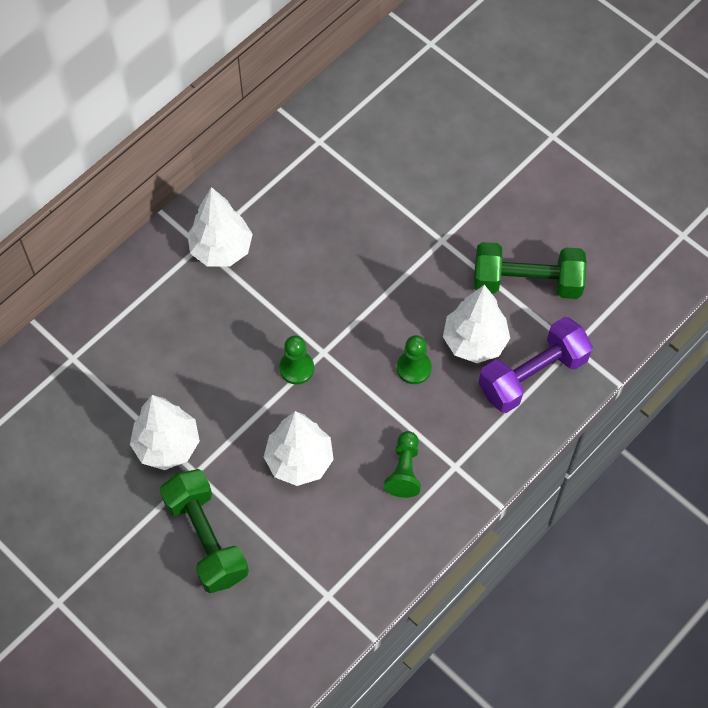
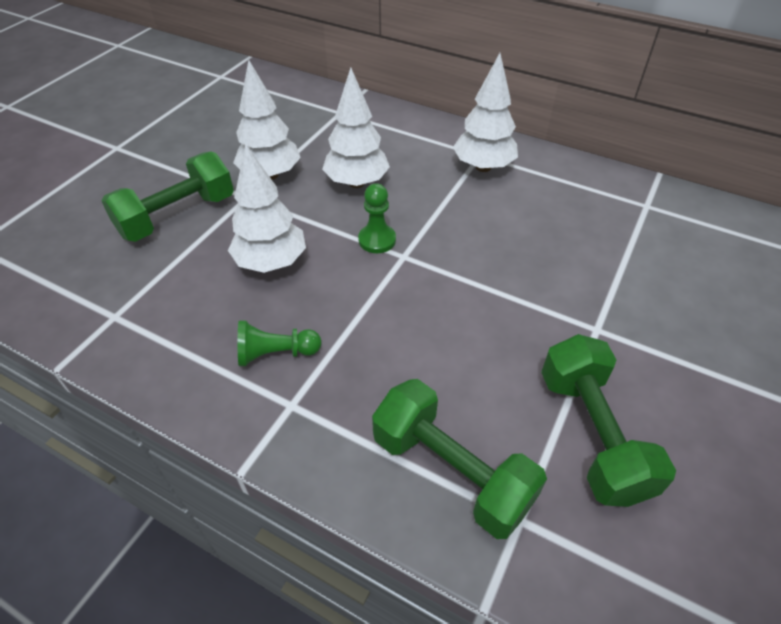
camera: 75 degrees right, 15 degrees down
green pawn [397,335,432,384] -> none
white tree [443,285,510,363] -> white tree moved to [322,67,390,188]
purple dumbbell [479,317,593,413] -> green dumbbell [372,379,547,539]

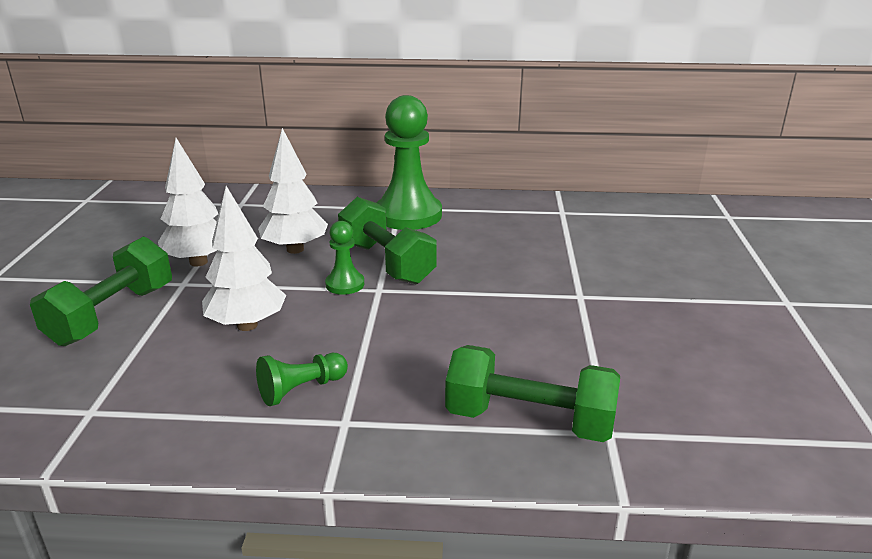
camera: 25 degrees left, 20 degrees down
white tree [453,53,518,172] -> green pawn [376,95,442,230]
green dumbbell [541,334,676,507] -> green dumbbell moved to [338,197,436,284]

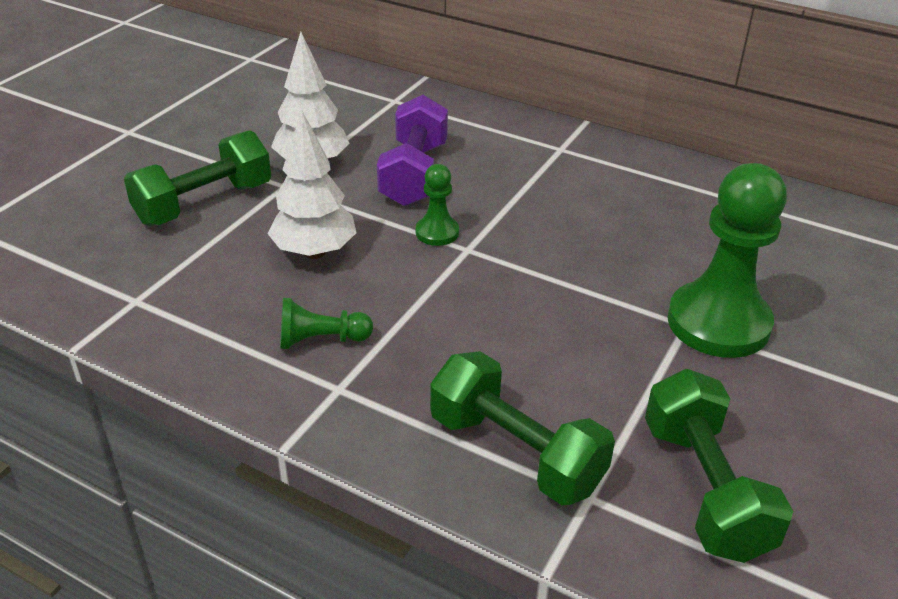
camera: 25 degrees right, 10 degrees up
white tree [258,128,328,254] -> purple dumbbell [377,95,448,206]
green dumbbell [338,197,436,284] -> green dumbbell moved to [645,369,793,563]
green pawn [376,95,442,230] -> green pawn moved to [667,163,787,358]

